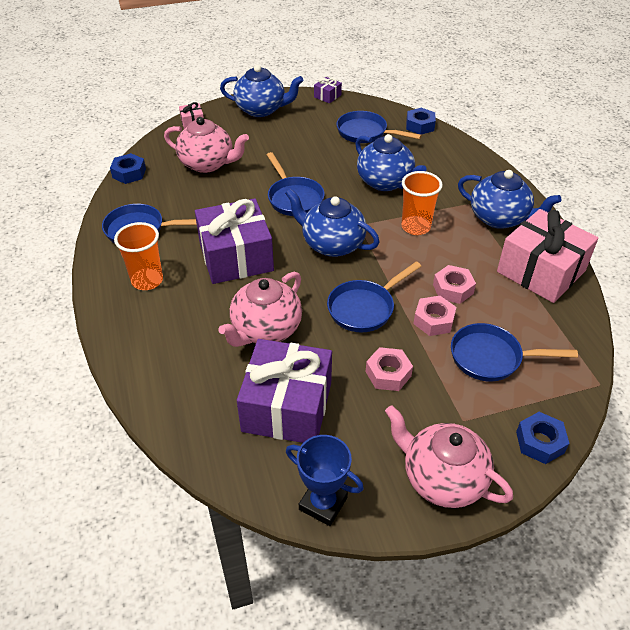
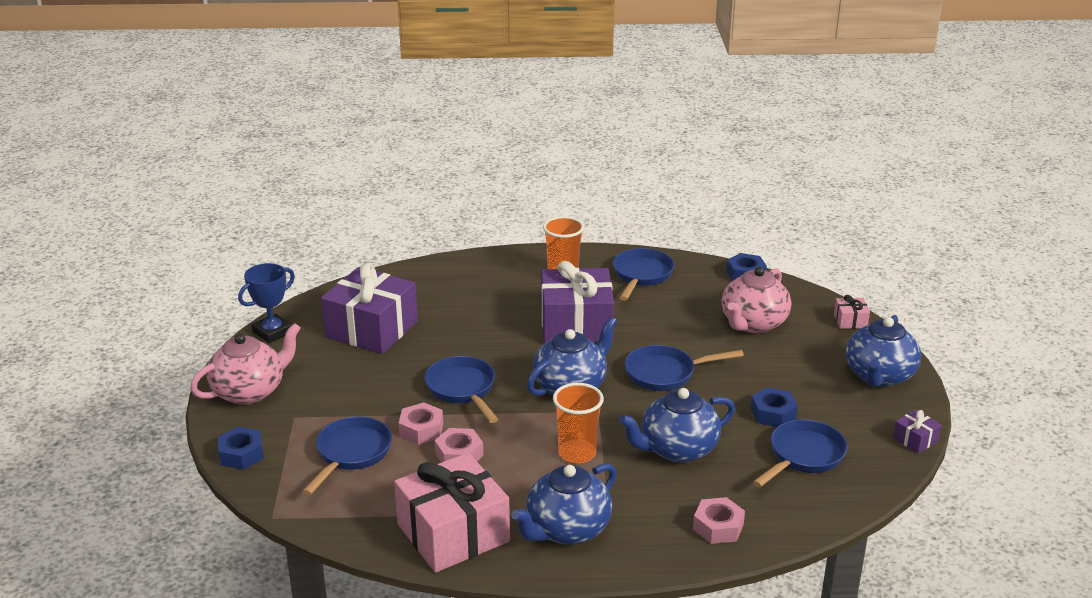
camera: 105 degrees right, 15 degrees down
pink teapot [218,272,302,347] -> none
pink nut [366,347,413,391] -> pink nut moved to [693,497,745,544]
blue nut [406,108,436,135] -> blue nut moved to [751,387,798,427]

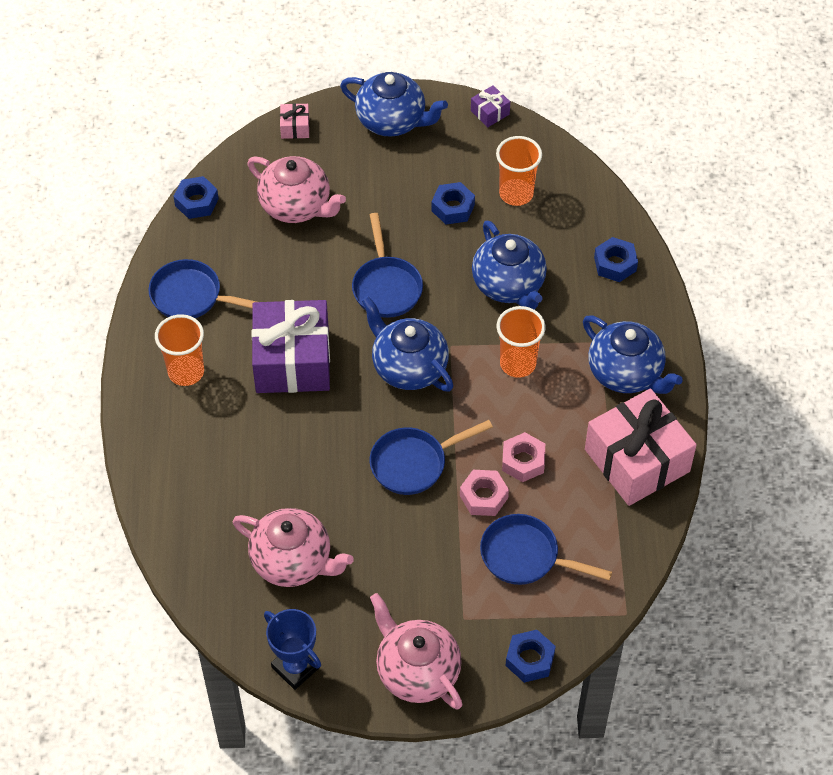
camera: 90 degrees left, 25 degrees up
purple gift [321,263,418,354] -> pink teapot [233,508,354,587]
pink nut [693,497,745,544] -> blue nut [594,237,638,282]
blue pan [753,419,848,487] -> orange cup [496,136,542,206]

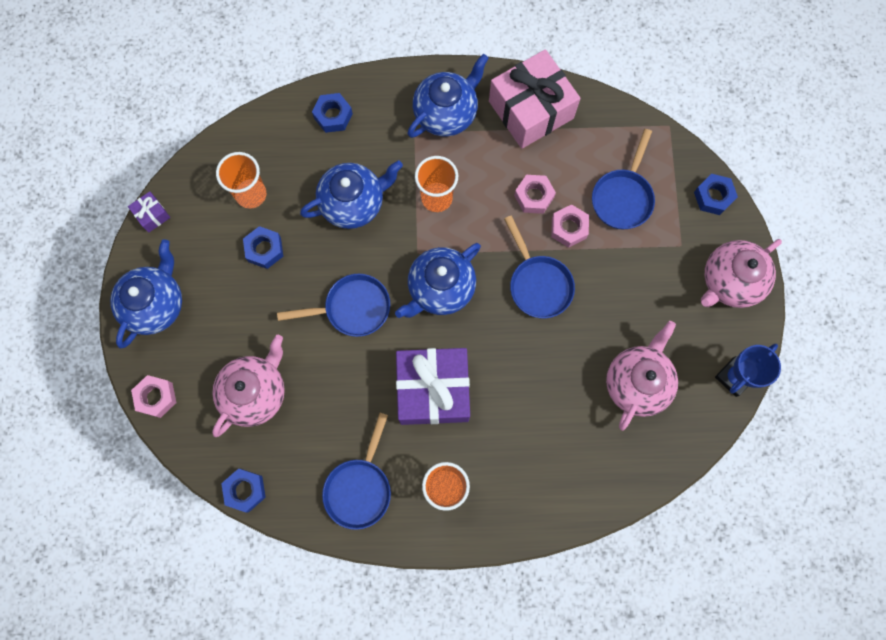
camera: 90 degrees left, 20 degrees up
pink gift [280,103,310,139] -> pink nut [131,375,176,418]

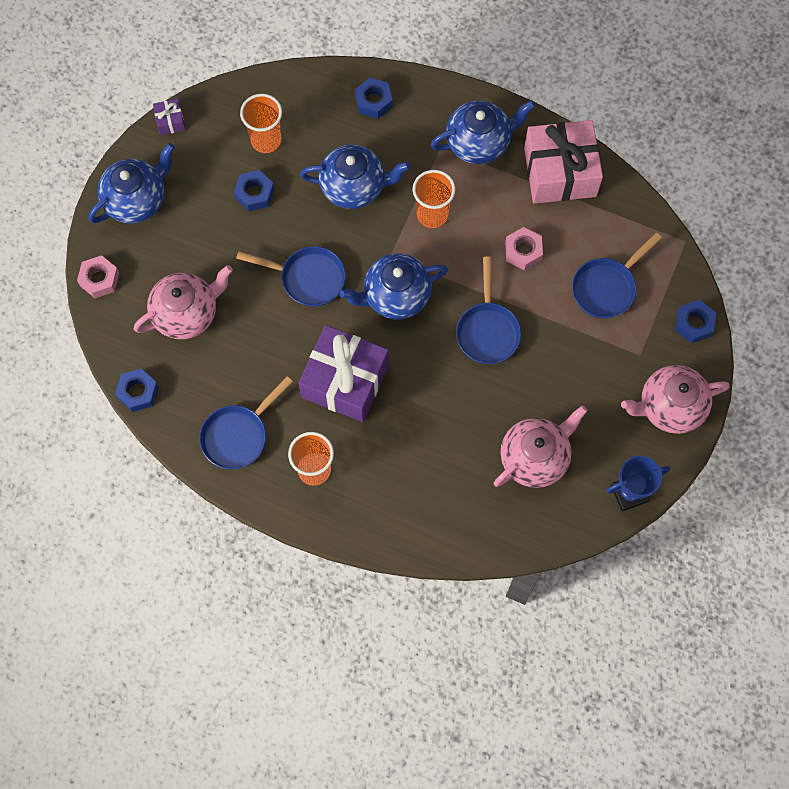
camera: 25 degrees right, 5 degrees down
pink nut [551,204,589,248] -> none

